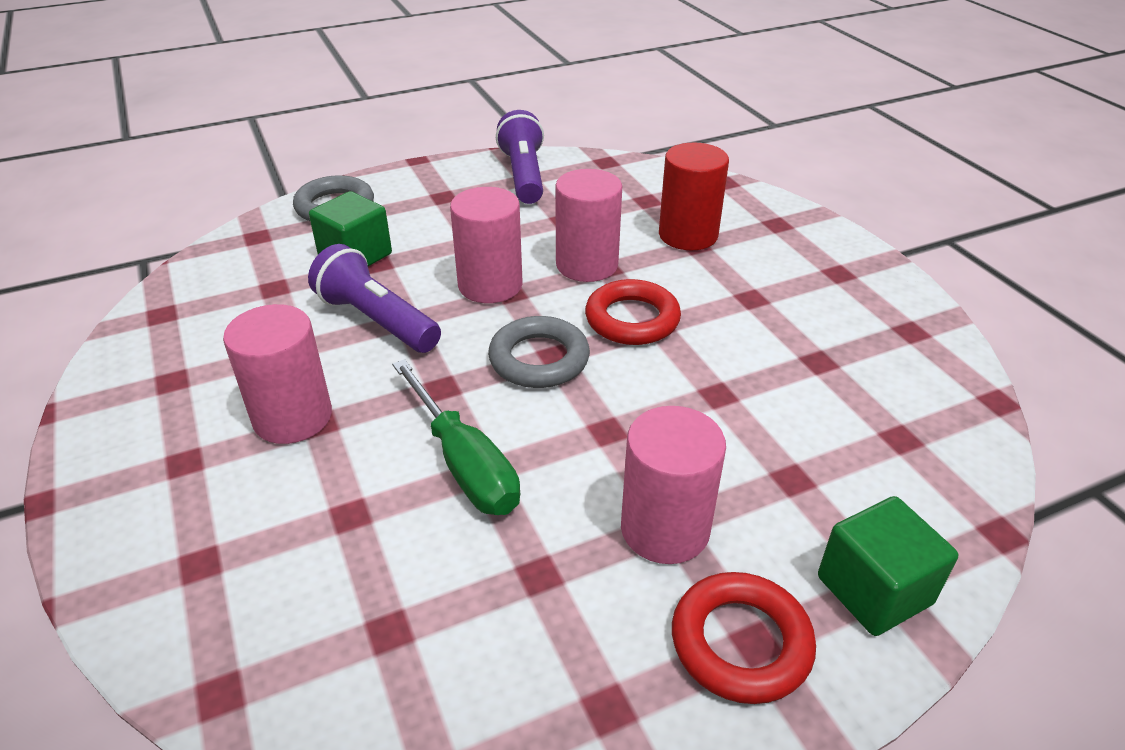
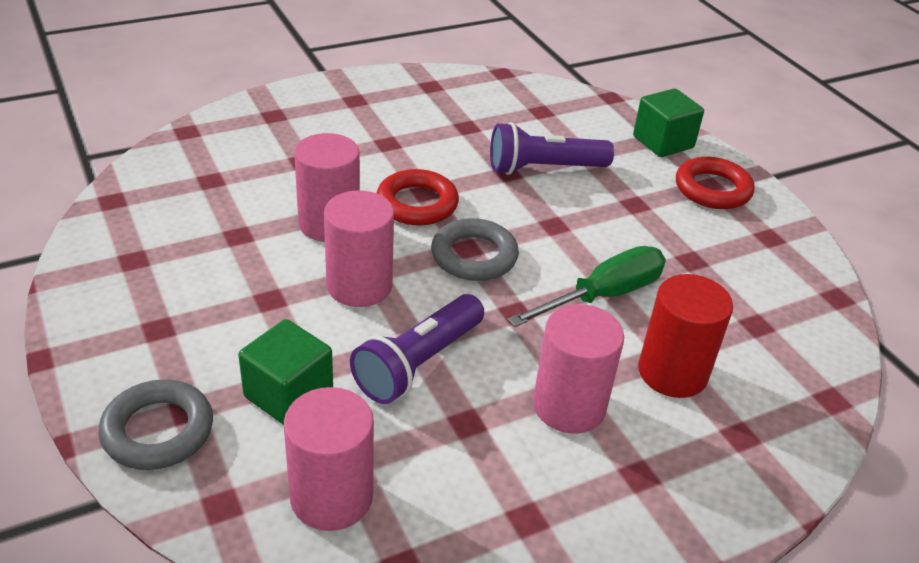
camera: 95 degrees left, 0 degrees up
purple flashlight [496,110,544,204] -> purple flashlight moved to [490,122,614,175]
pink cylinder [621,406,726,564] -> pink cylinder moved to [284,387,374,531]
red cylinder [659,143,729,250] -> red cylinder moved to [638,274,733,398]

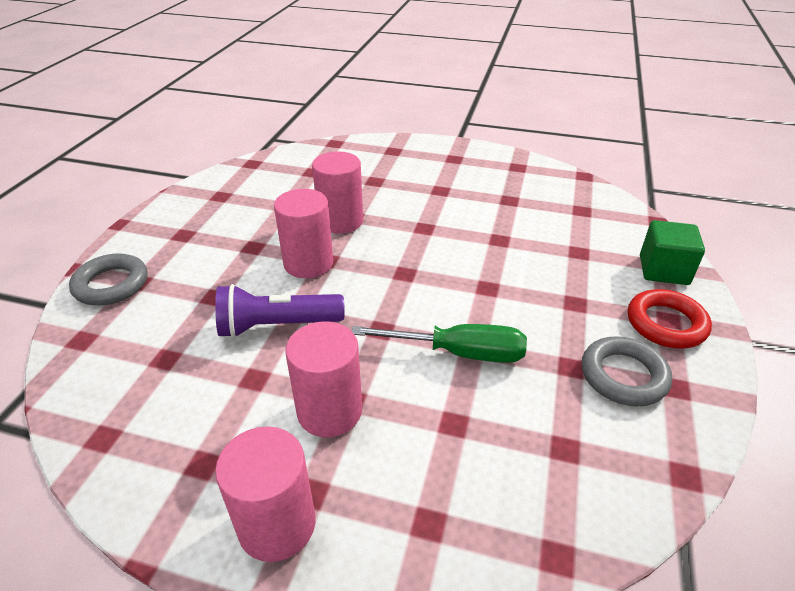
camera: 45 degrees right, 0 degrees up
green cube [238,319,333,425] -> none
pink cylinder [284,387,374,531] -> pink cylinder moved to [215,426,315,562]
red ring [377,169,459,226] -> none
grey ring [431,218,519,281] -> grey ring moved to [582,336,672,407]
purple flashlight [490,122,614,175] -> none
red cylinder [638,274,733,398] -> none

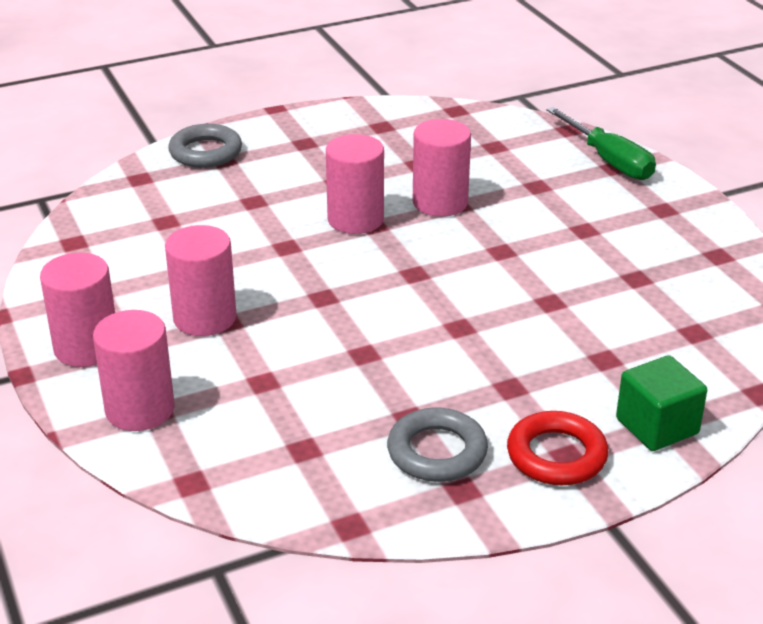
camera: 50 degrees right, 5 degrees down
purple flashlight [215,284,345,338] -> none
green screwdriver [352,324,527,363] -> green screwdriver moved to [546,107,656,180]
none -> pink cylinder [93,310,174,431]

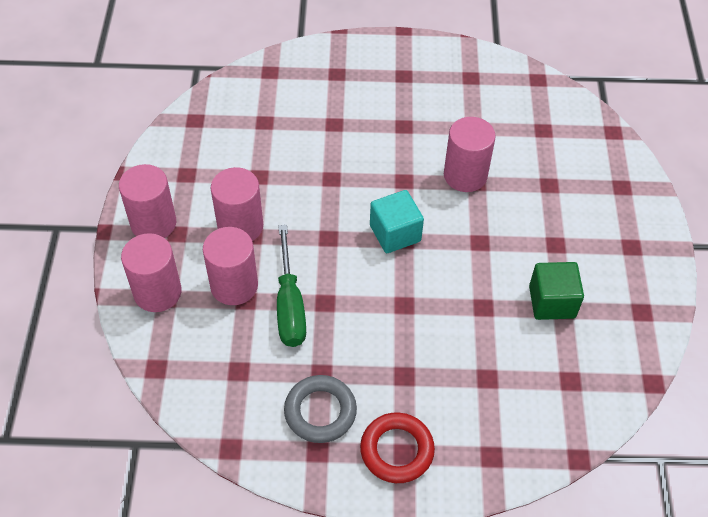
camera: 25 degrees right, 20 degrees up
grey ring [168,124,242,168] -> none
pink cylinder [326,134,384,234] -> pink cylinder moved to [203,227,258,305]
green screwdriver [546,107,656,180] -> green screwdriver moved to [277,225,306,347]
green cube [616,355,707,451] -> green cube moved to [529,262,584,320]
none -> turquoise cube [370,190,424,253]

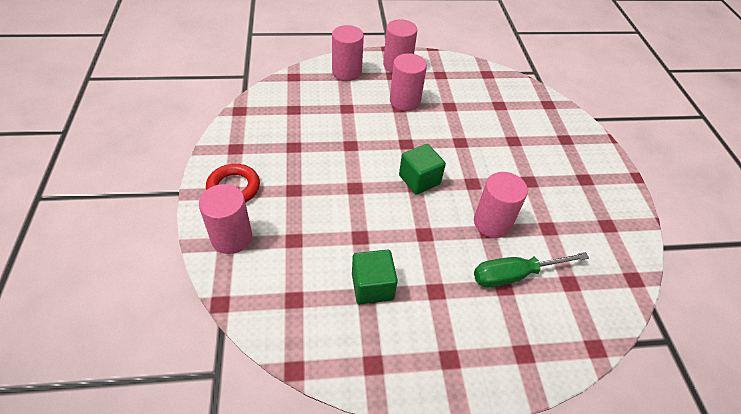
camera: 80 degrees right, 5 degrees down
pink cylinder [203,227,258,305] -> pink cylinder moved to [199,184,252,254]
green screwdriver [277,225,306,347] -> green screwdriver moved to [474,252,589,287]
grey ring [284,375,357,443] -> none
turquoise cube [370,190,424,253] -> green cube [399,144,446,195]

